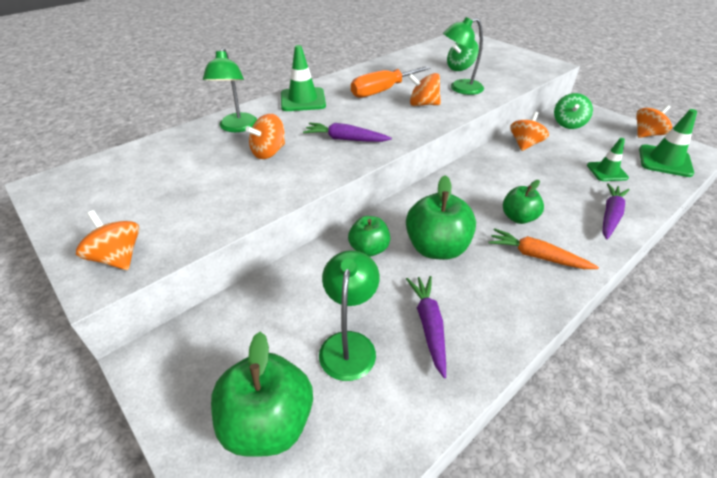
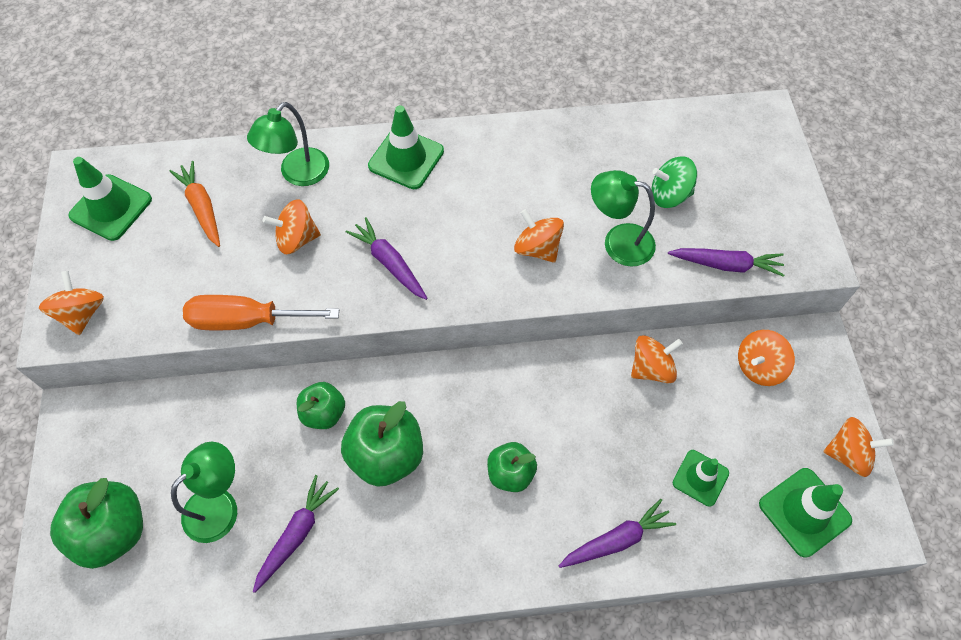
camera: 35 degrees right, 20 degrees up
orange screwdriver [351,66,431,98] -> orange screwdriver moved to [183,295,339,330]
orange carrot [489,228,599,269] -> orange carrot moved to [169,161,220,247]
green spinning top [554,93,593,129] -> orange spinning top [738,330,795,386]
none -> green traffic cone [68,157,152,241]
none -> purple carrot [668,248,785,277]

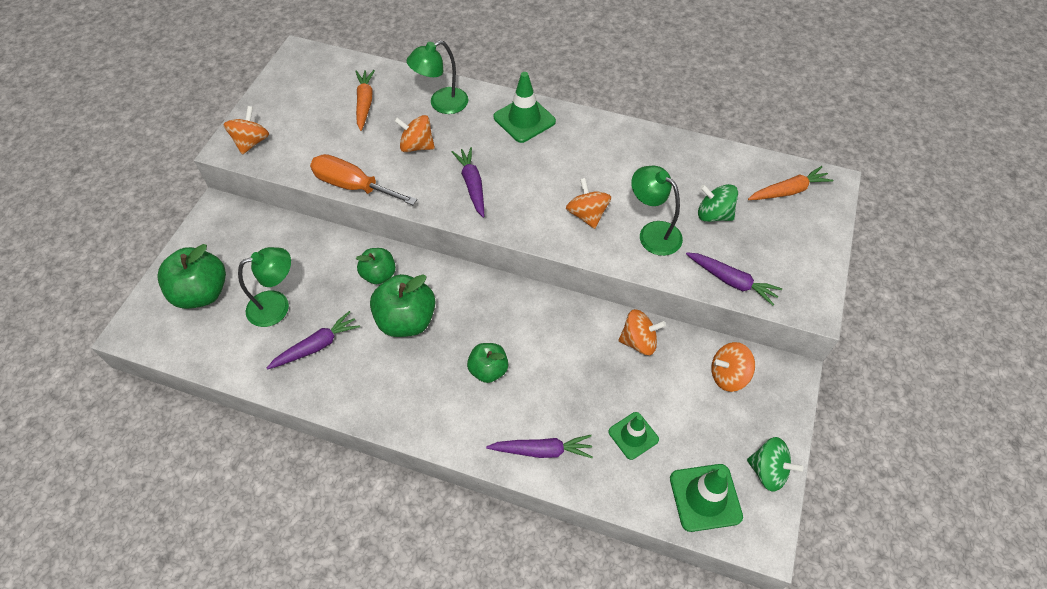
camera: 25 degrees right, 5 degrees down
green traffic cone [68,157,152,241] -> none
orange spinning top [823,417,894,477] -> green spinning top [747,437,803,492]
none -> orange carrot [748,166,834,200]

